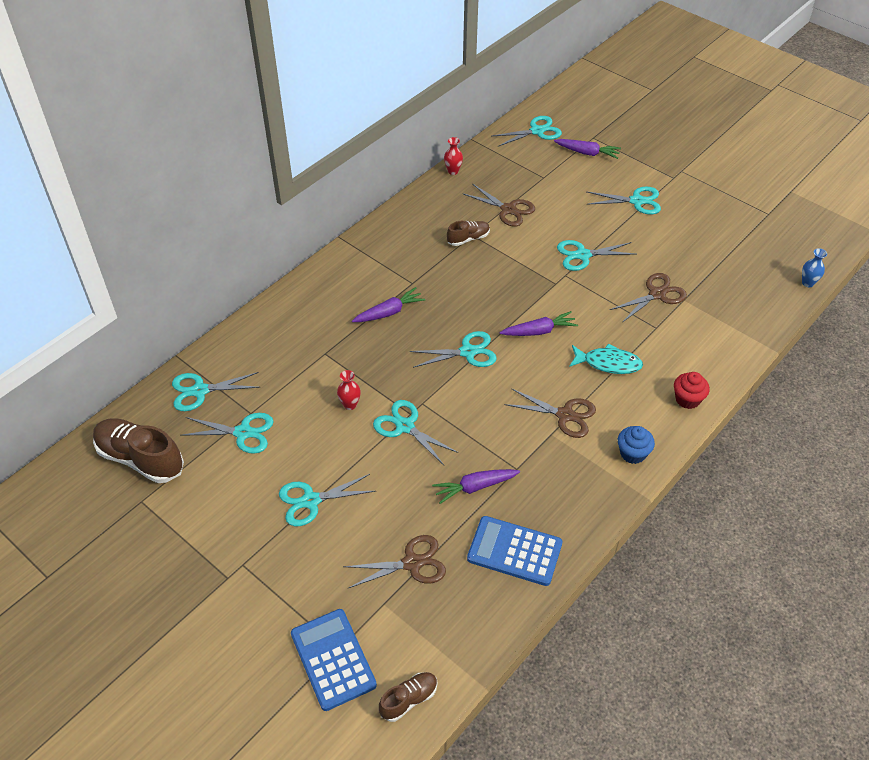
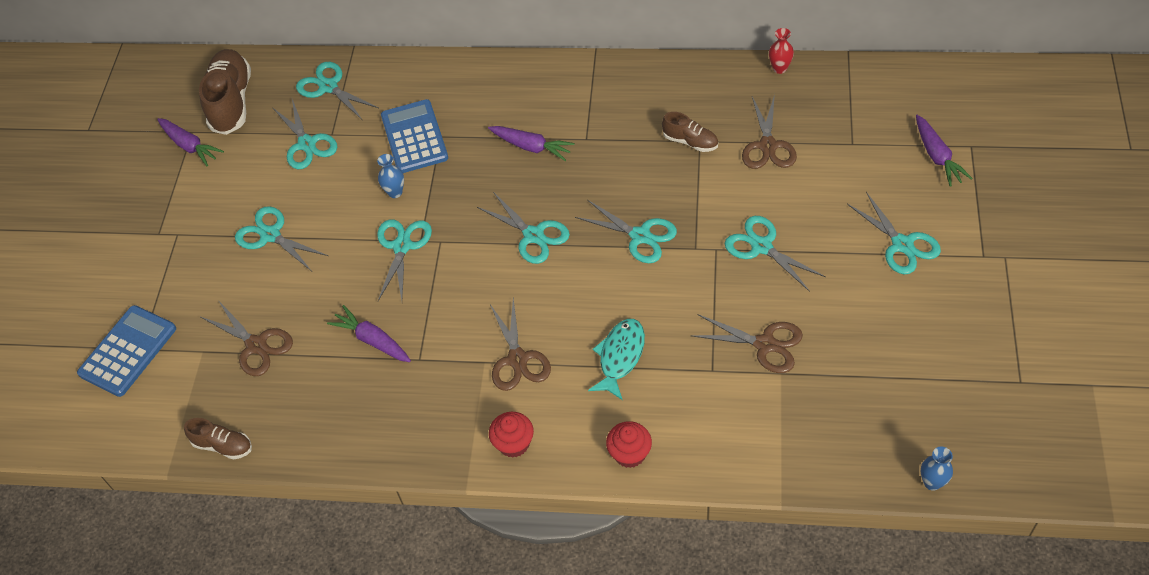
camera: 60 degrees right, 5 degrees up
red vase [337,370,361,410] -> blue vase [377,154,404,198]
brown shoe [379,672,438,722] -> brown shoe moved to [184,418,252,460]
blue calculator [467,516,563,586] -> blue calculator moved to [381,99,448,173]
turquoise scissors [492,116,562,147] -> turquoise scissors moved to [575,200,677,263]
purple carrot [500,311,578,336] -> purple carrot moved to [157,118,224,166]
turquoise fish [569,343,643,374] -> turquoise fish turned 135 degrees counterclockwise [588,319,645,400]
blue cupcake [618,426,655,464] -> red cupcake [489,412,534,458]

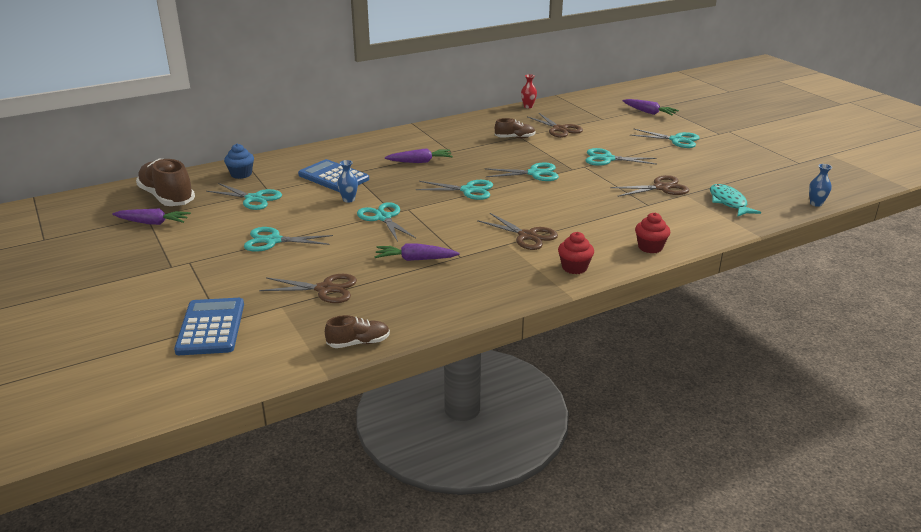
camera: 40 degrees left, 25 degrees down
turquoise scissors [296,62,379,120] -> blue cupcake [224,144,254,179]
turquoise fish [588,319,645,400] -> turquoise fish moved to [710,184,761,217]

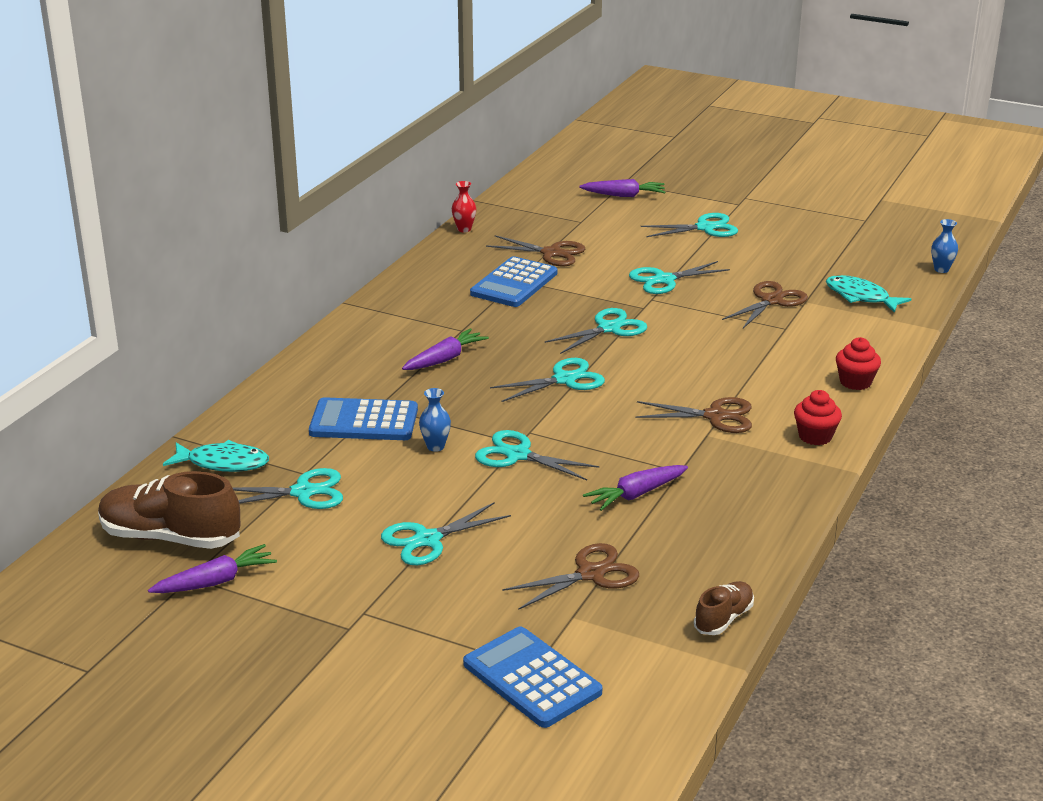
camera: 35 degrees left, 0 degrees up
blue cupcake [224,144,254,179] -> turquoise fish [163,440,269,472]
brown shoe [495,118,535,138] -> blue calculator [470,256,557,307]

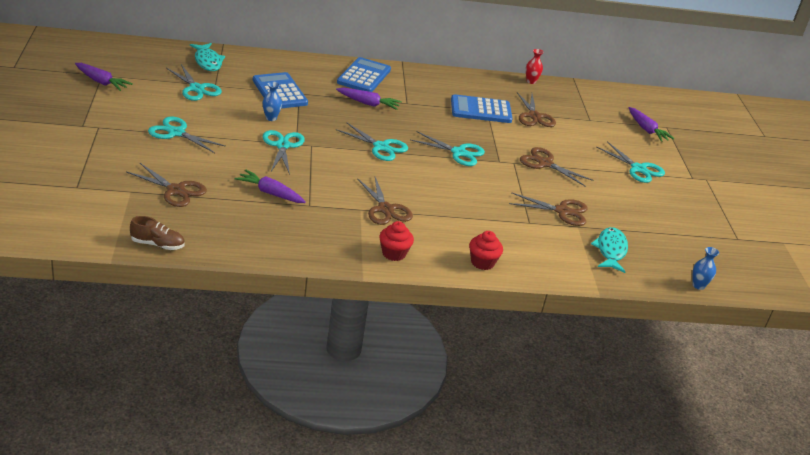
camera: 55 degrees right, 5 degrees up
brown shoe [98,471,240,549] -> none
blue calculator [463,626,602,728] -> blue calculator moved to [337,57,391,92]
turquoise scissors [629,261,730,294] -> brown scissors [520,147,594,187]

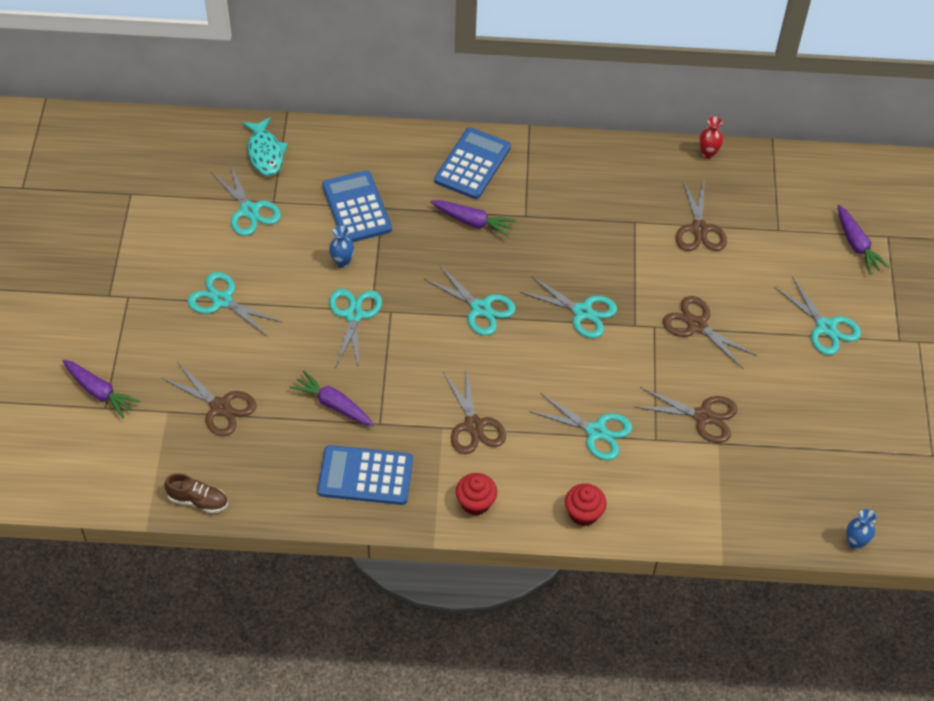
camera: 10 degrees right, 20 degrees up
purple carrot [75,63,133,91] -> purple carrot moved to [63,360,140,418]
blue calculator [451,94,513,123] -> blue calculator moved to [318,445,413,505]
turquoise fish [591,227,628,273] -> none
none -> turquoise scissors [530,393,632,460]

